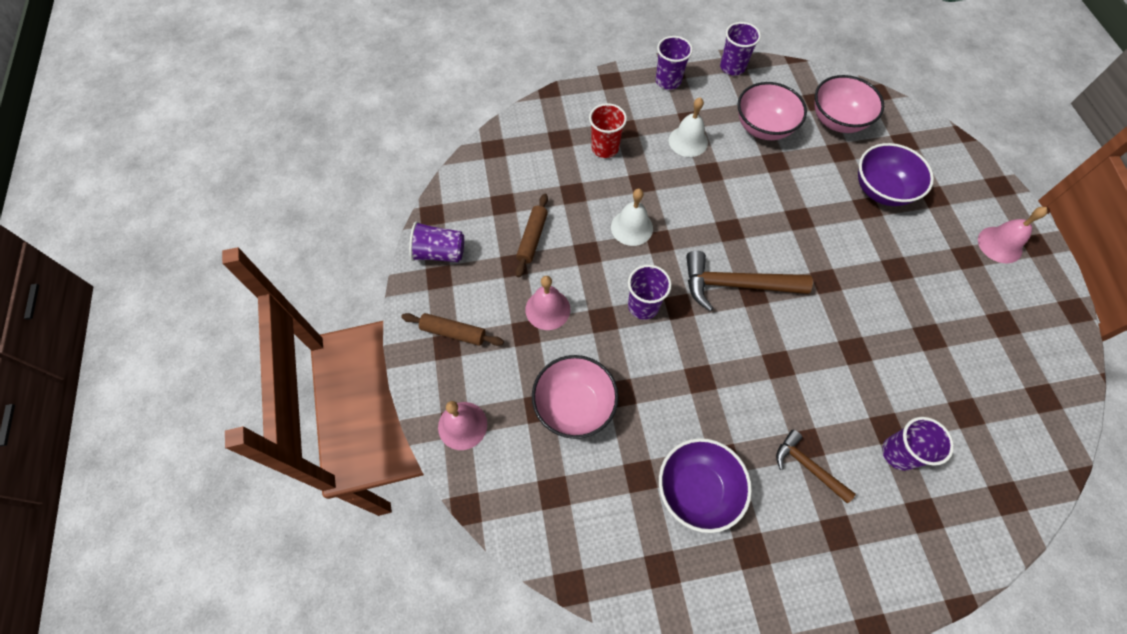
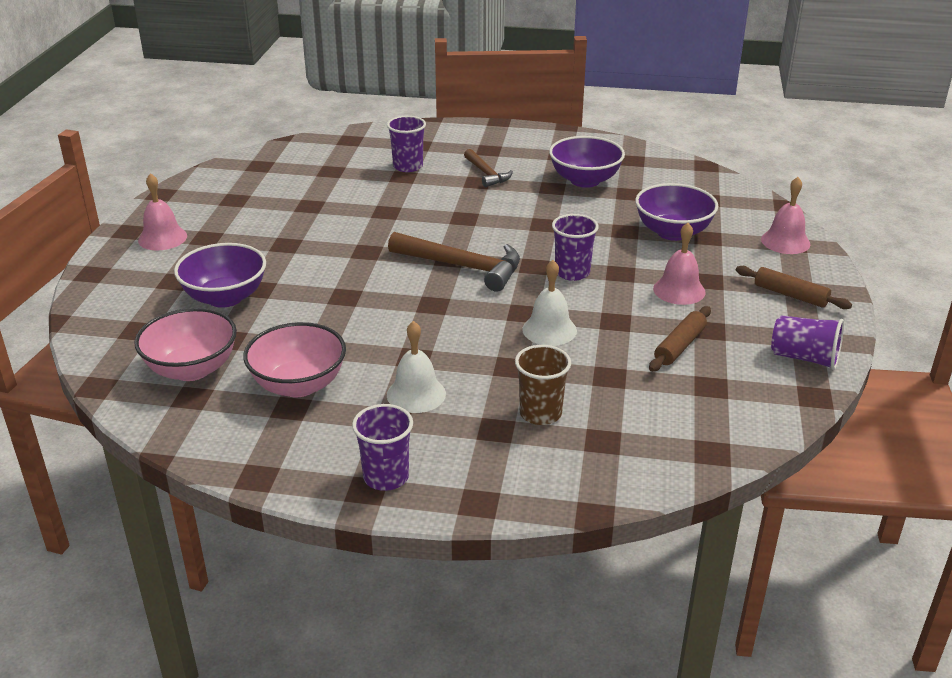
camera: 160 degrees left, 30 degrees down
pink bowl [532,355,619,439] -> purple bowl [635,183,718,241]
red cup [589,103,627,158] -> brown cup [515,345,571,425]
purple cup [720,22,761,76] -> none

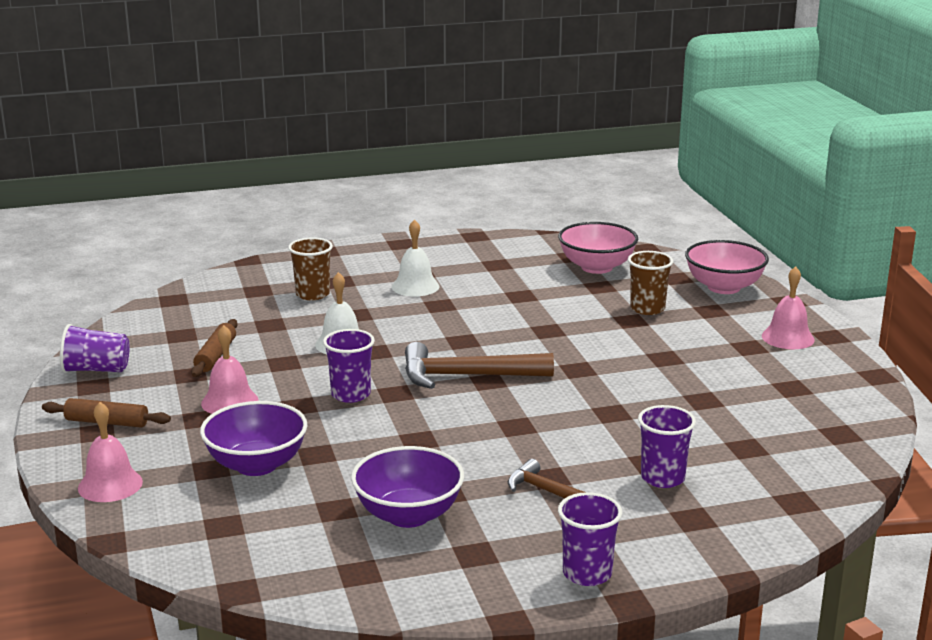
camera: 155 degrees right, 10 degrees down
purple bowl [174,243,266,308] -> brown cup [628,251,673,315]
pink bowl [243,322,346,397] -> pink bowl moved to [685,240,769,294]
purple cup [352,404,413,491] -> purple cup moved to [558,492,622,586]

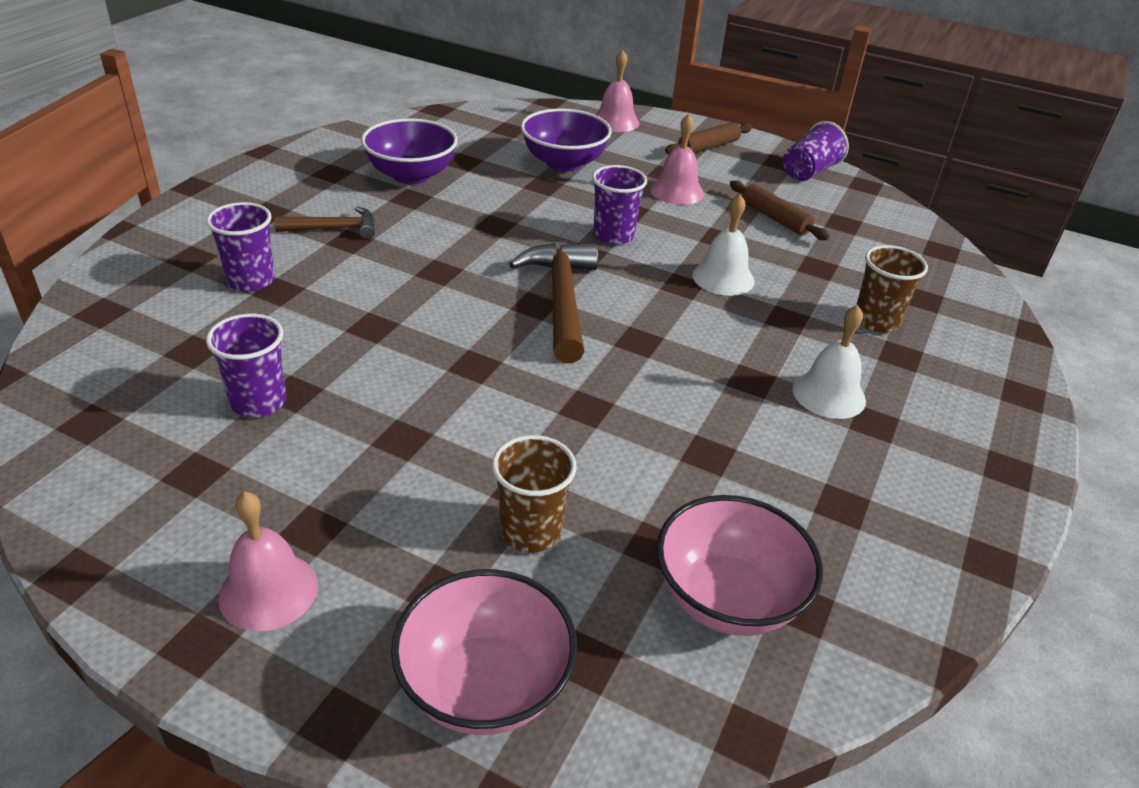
camera: 130 degrees right, 15 degrees up
brown hammer [405,342,554,389] -> brown hammer turned 45 degrees counterclockwise [509,243,598,363]
purple cup [558,492,622,586] -> purple cup moved to [206,314,287,417]

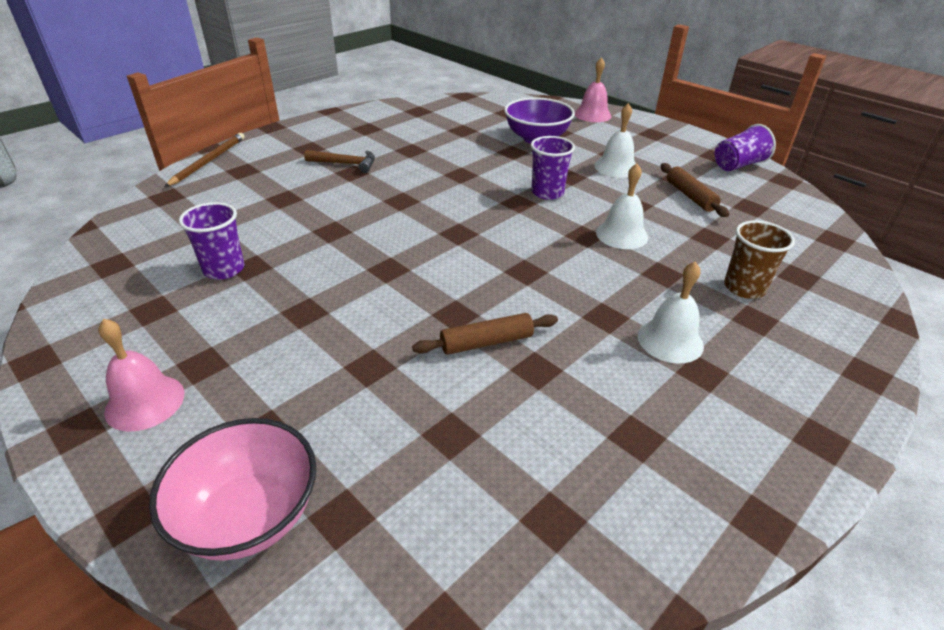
camera: 20 degrees right, 0 degrees up
purple cup [206,202,275,291] -> none
purple bowl [361,118,458,184] -> none
brown cup [492,435,577,552] -> none
brown hammer [509,243,598,363] -> none
pink bell [650,114,704,205] -> white bell [594,103,636,178]
pink bowl [657,495,823,636] -> none
brown rolling pin [665,122,752,154] -> brown rolling pin moved to [412,313,558,355]
none -> brown pencil [164,133,245,187]

